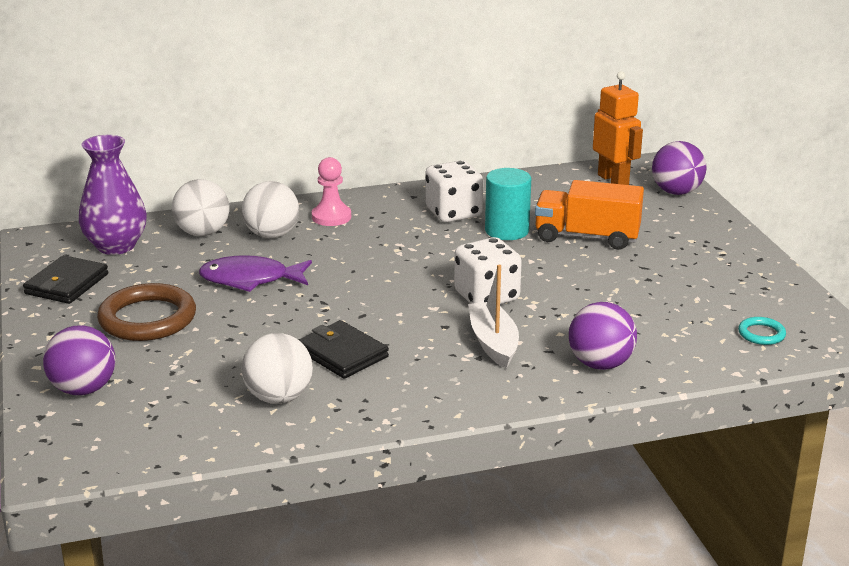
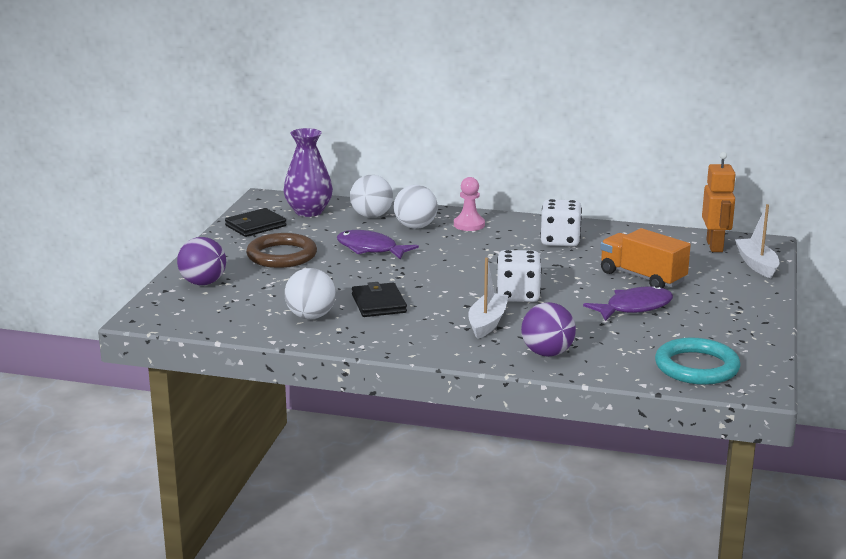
camera: 30 degrees right, 5 degrees down
turquoise cylinder [485,168,531,240] -> none
purple ball [652,141,706,195] -> white boat [735,204,779,278]
turquoise ring [738,317,786,345] -> turquoise ring [655,338,740,385], size x2.11
none -> purple fish [583,286,673,321]

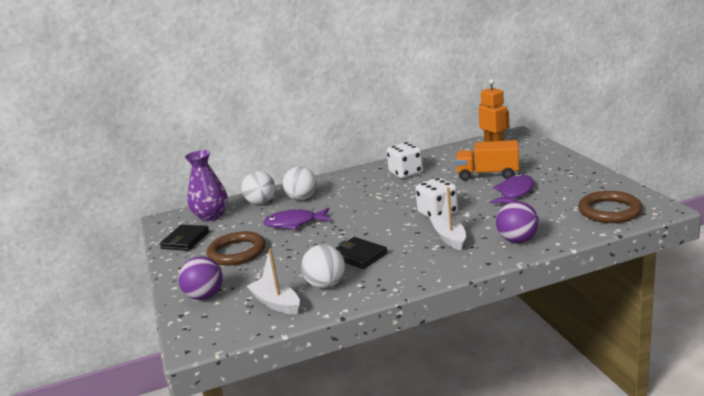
camera: 30 degrees left, 0 degrees up
pink pawn [454,177,485,231] -> none
turquoise ring [655,338,740,385] -> brown ring [578,191,643,223]
white boat [735,204,779,278] -> white boat moved to [247,249,300,314]

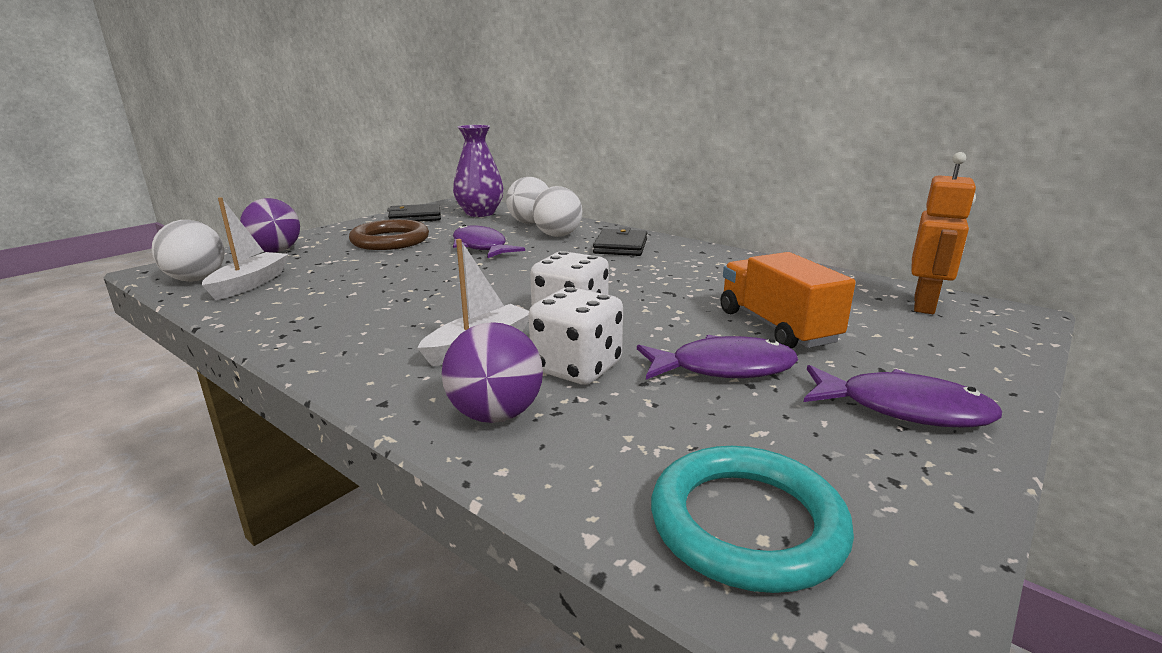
camera: 55 degrees right, 0 degrees up
white ball [301,244,345,289] -> white ball moved to [152,220,225,282]
black wallet [336,237,388,269] -> black wallet moved to [593,227,647,256]
white dice [387,142,423,178] -> white dice moved to [529,287,623,385]
brown ring [578,191,643,223] -> turquoise ring [651,446,854,593]
none -> purple fish [804,365,1002,427]

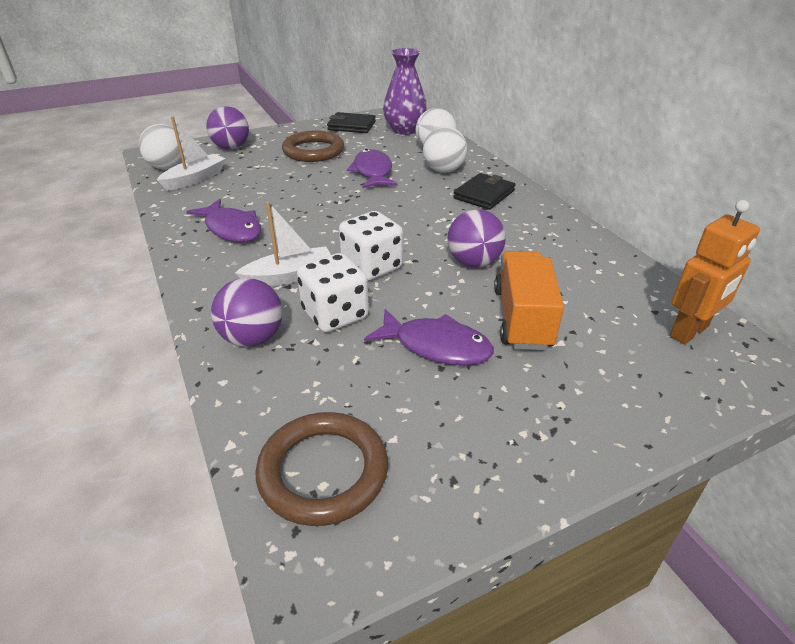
camera: 25 degrees right, 15 degrees up
turquoise ring [651,446,854,593] -> brown ring [255,412,388,526]
purple fish [804,365,1002,427] -> purple fish moved to [186,199,261,242]
none -> purple ball [447,209,506,268]

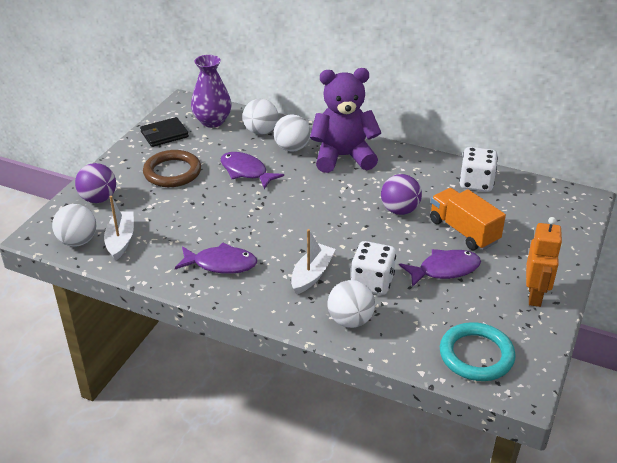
camera: 40 degrees left, 0 degrees up
purple ball [211,278,282,347] -> white ball [328,280,375,328]
brown ring [255,412,388,526] -> turquoise ring [440,322,516,381]
white dice [339,211,403,281] -> white dice moved to [459,147,498,192]
black wallet [453,173,516,210] -> purple teddy bear [310,68,381,173]
orange robot [670,200,760,344] -> orange robot moved to [526,217,562,307]

